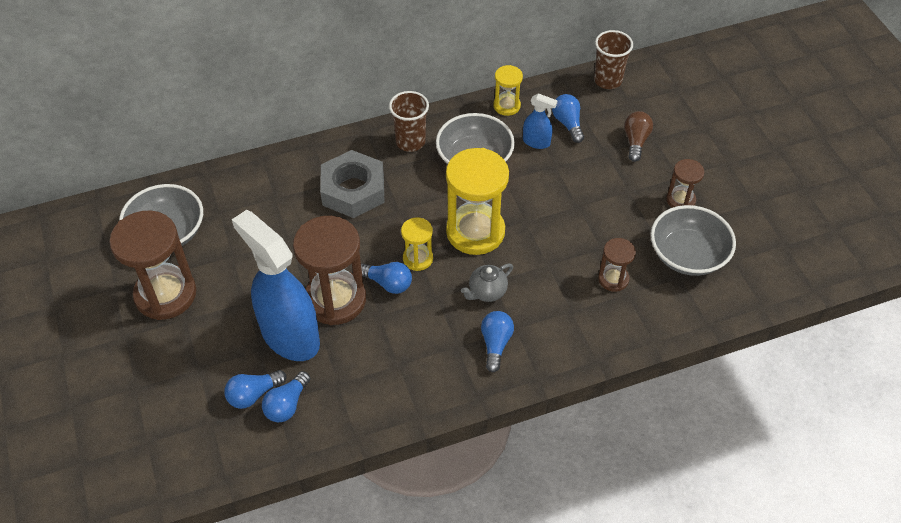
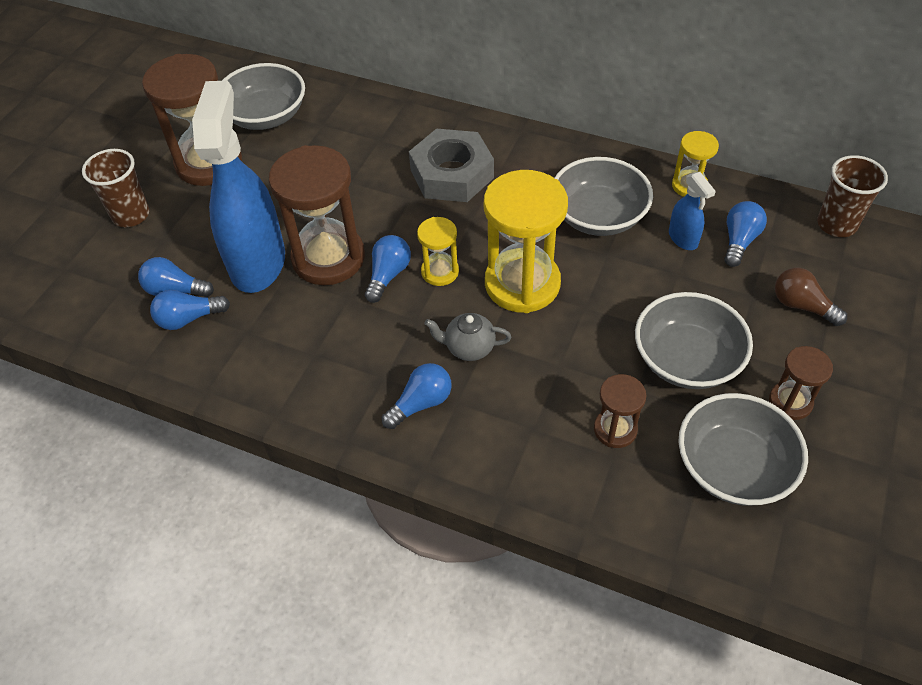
camera: 45 degrees right, 0 degrees up
blue light bulb [361,262,412,294] -> blue light bulb turned 135 degrees counterclockwise [365,235,411,303]
brown cup [389,91,429,152] -> brown cup moved to [82,149,149,227]
brown light bulb [624,111,653,162] -> brown light bulb turned 105 degrees counterclockwise [775,268,847,326]
none -> grey bowl [635,292,753,389]

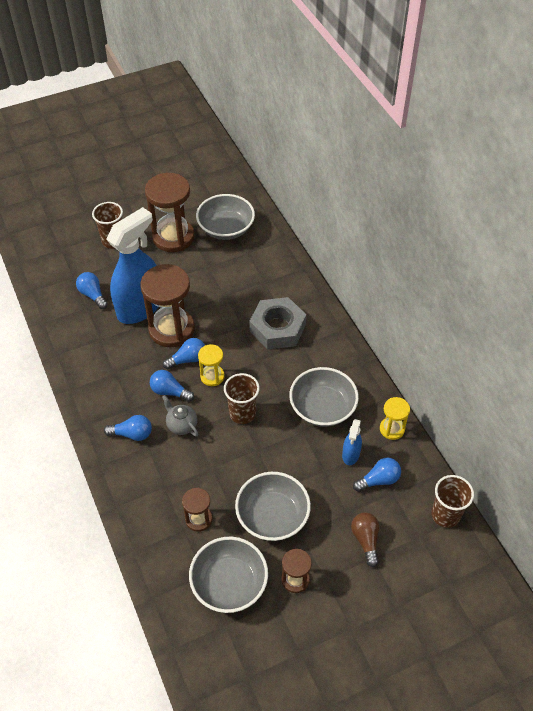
camera: 40 degrees right, 0 degrees up
blue light bulb [150,290,230,330] -> blue light bulb moved to [150,370,194,402]
yellow hourglass [484,170,568,313] -> brown cup [224,373,260,424]

